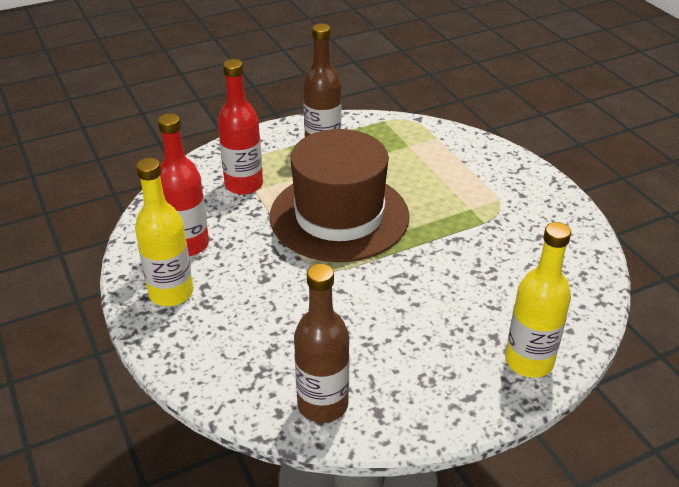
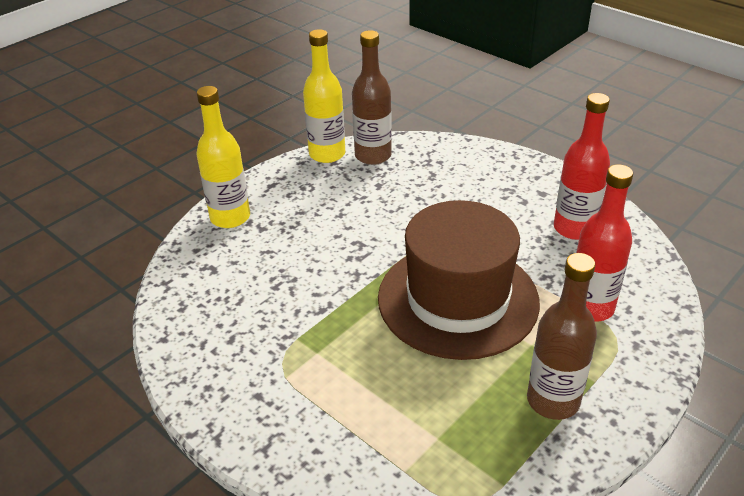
camera: 160 degrees right, 0 degrees up
yellow bottle [135,158,193,306] -> yellow bottle moved to [303,29,345,163]

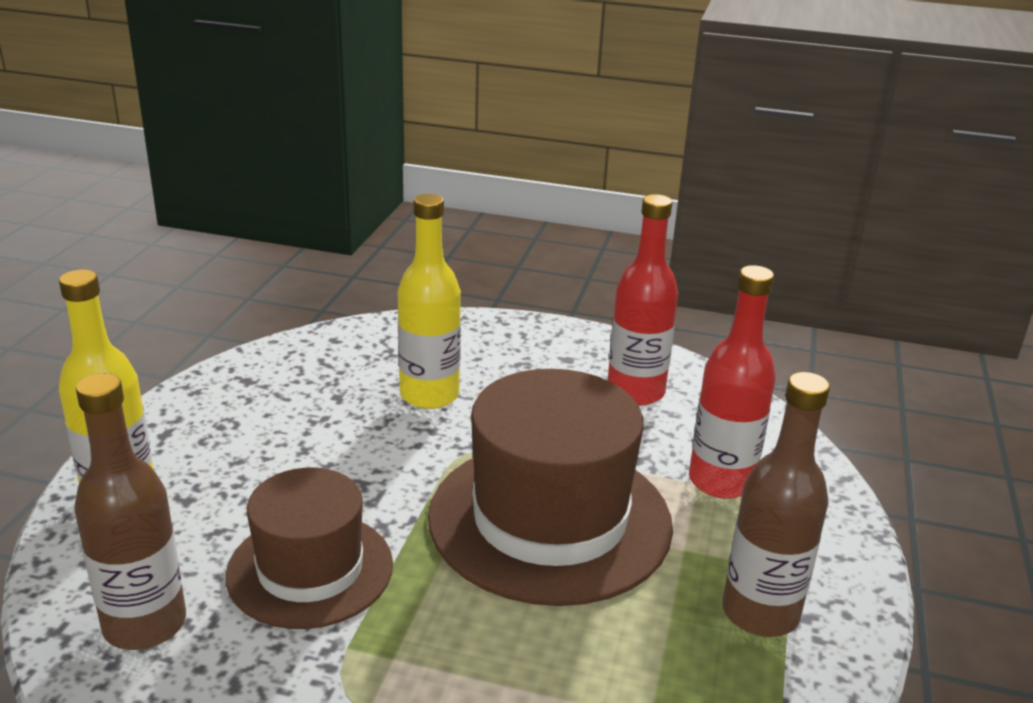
camera: 30 degrees left, 10 degrees down
yellow bottle [303,29,345,163] -> yellow bottle moved to [398,194,461,409]
brown bottle [352,30,392,165] -> brown bottle moved to [74,373,186,650]
none -> brown hat [226,468,393,629]

